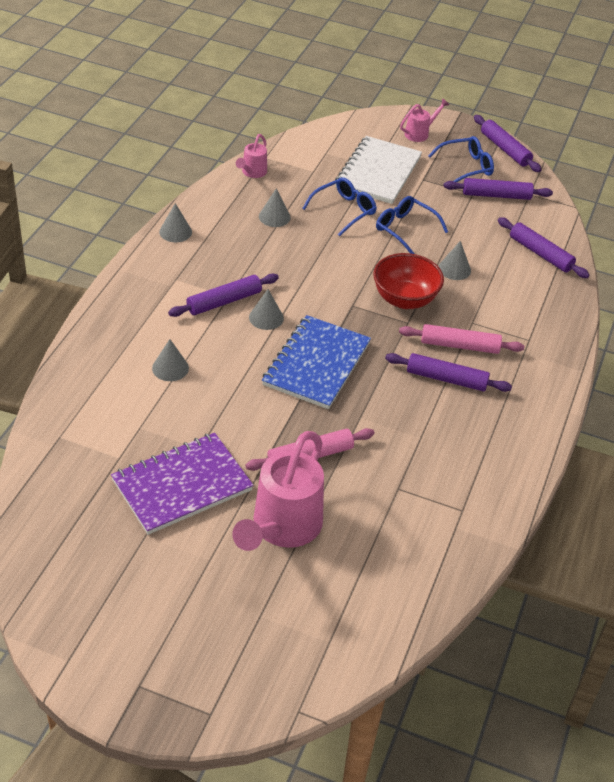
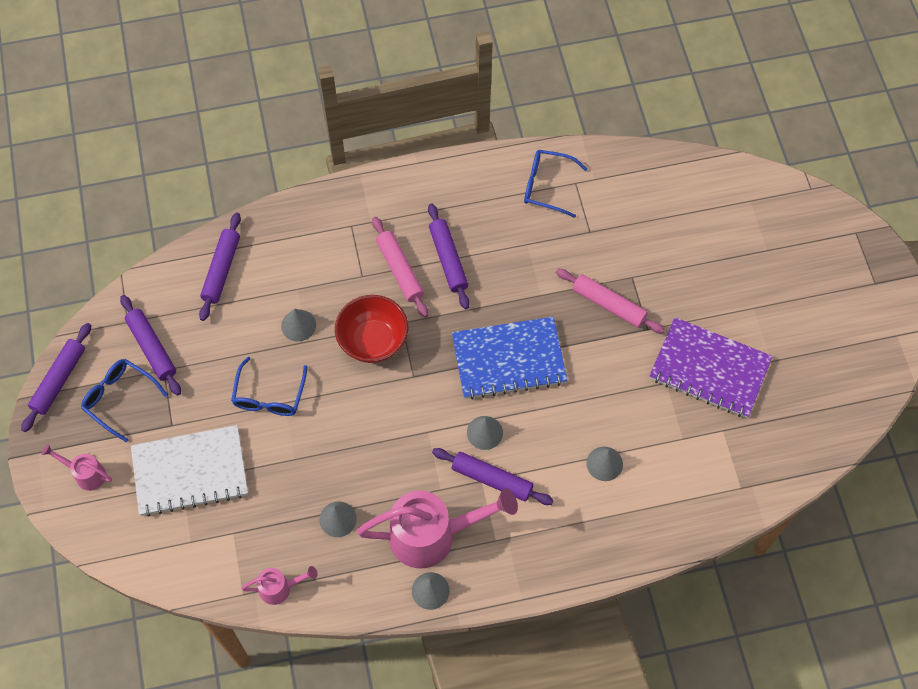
camera: 120 degrees left, 20 degrees up
pink watering can [232,431,324,551] -> pink watering can moved to [357,488,518,569]
blue glasses [302,177,377,236] -> blue glasses moved to [524,150,587,218]

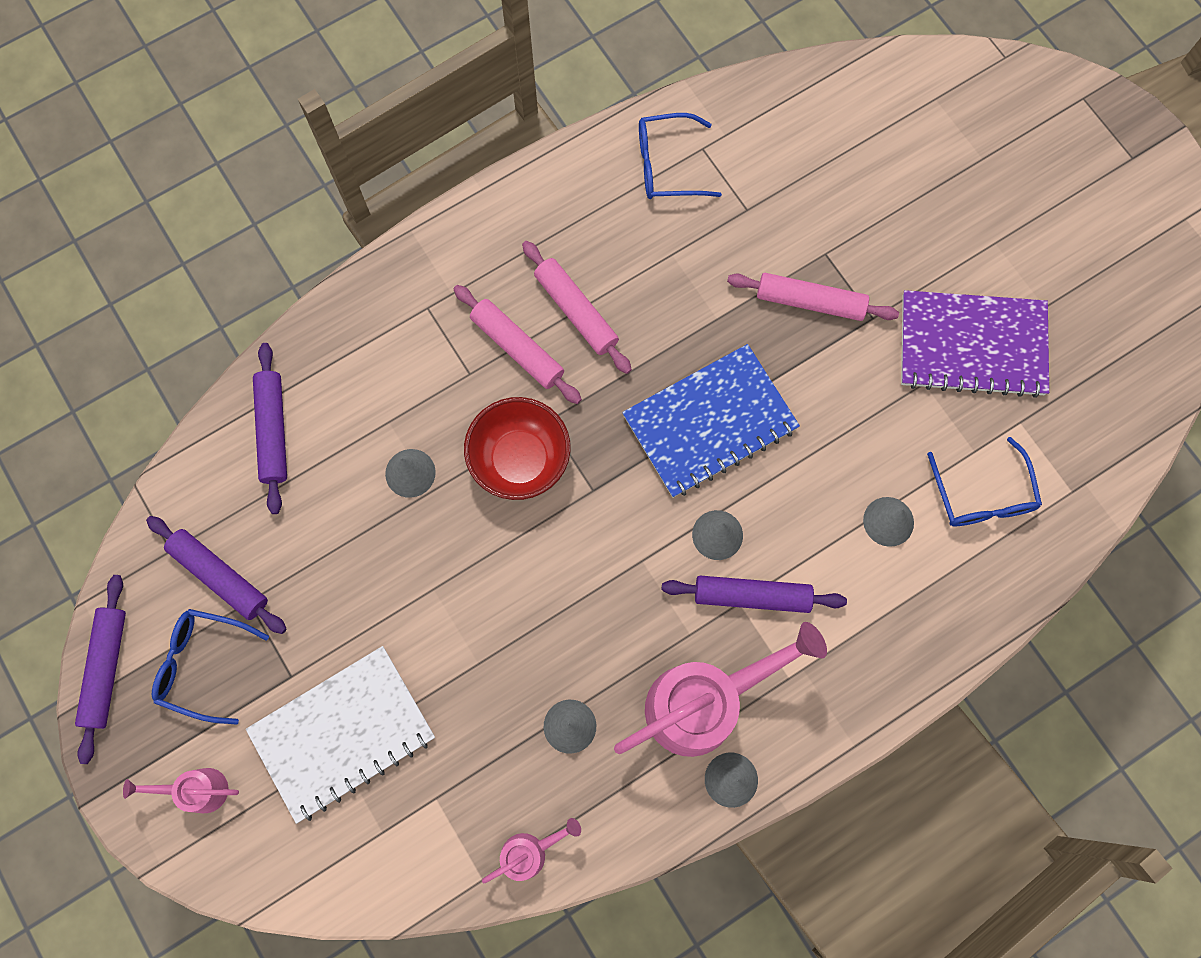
camera: 20 degrees left, 10 degrees up
blue glasses [231,357,307,416] -> blue glasses moved to [927,437,1042,526]
purple rolling pin [428,203,470,309] -> pink rolling pin [522,241,632,374]

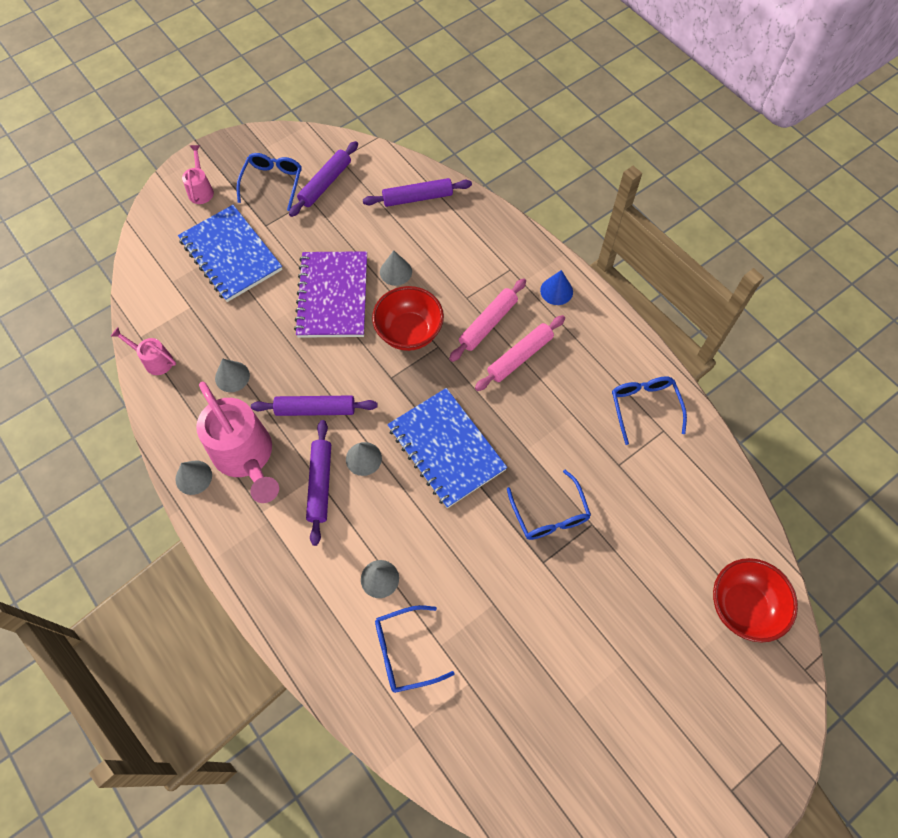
camera: 85 degrees right, 10 degrees down
purple rolling pin [75,575,126,764] -> purple rolling pin moved to [251,395,378,416]
white notebook [246,646,435,824] -> blue notebook [178,205,282,302]
pink watering can [482,818,581,883] -> pink watering can turned 150 degrees clockwise [111,327,176,375]
pink rolling pin [727,273,899,321] -> blue glasses [507,470,591,540]
purple notebook [901,290,1049,398] -> purple notebook moved to [294,251,367,338]
none -> blue cone [540,270,573,305]
none -> red bowl [713,558,798,643]

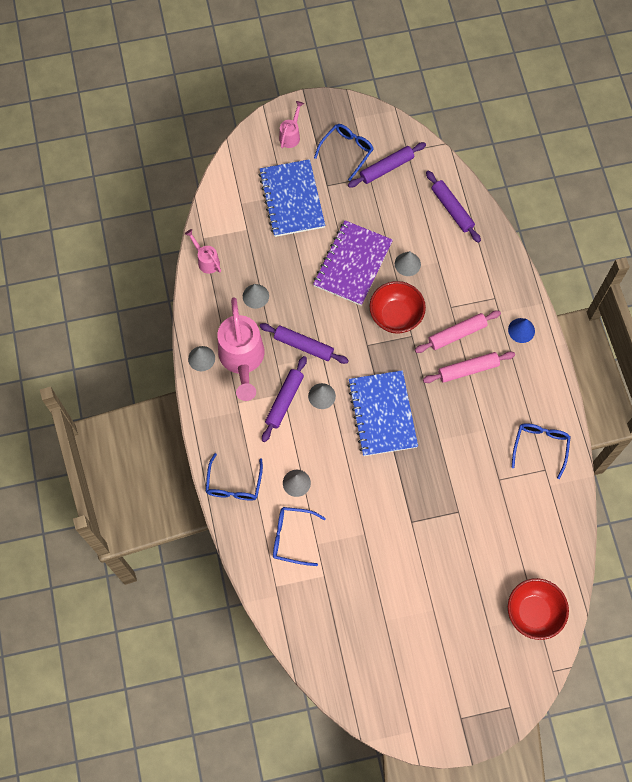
camera: 25 degrees right, 5 degrees up
purple rolling pin [363,178,472,207] -> purple rolling pin turned 45 degrees clockwise [426,171,481,243]
blue glasses [507,470,591,540] -> blue glasses moved to [206,453,263,501]

